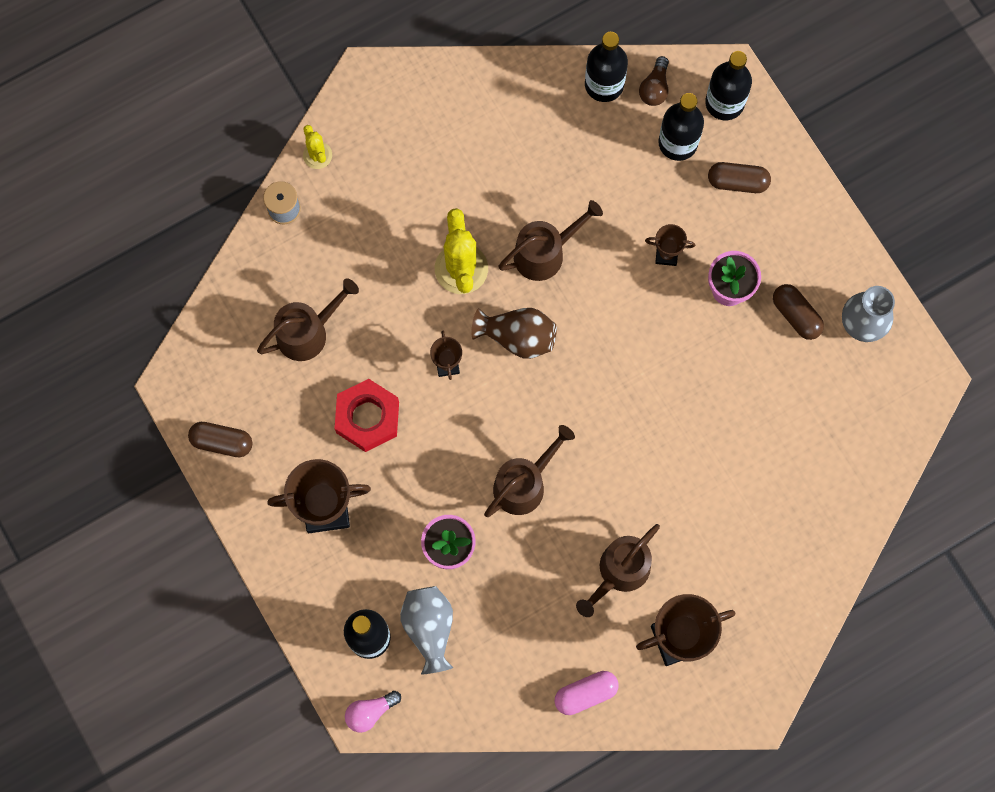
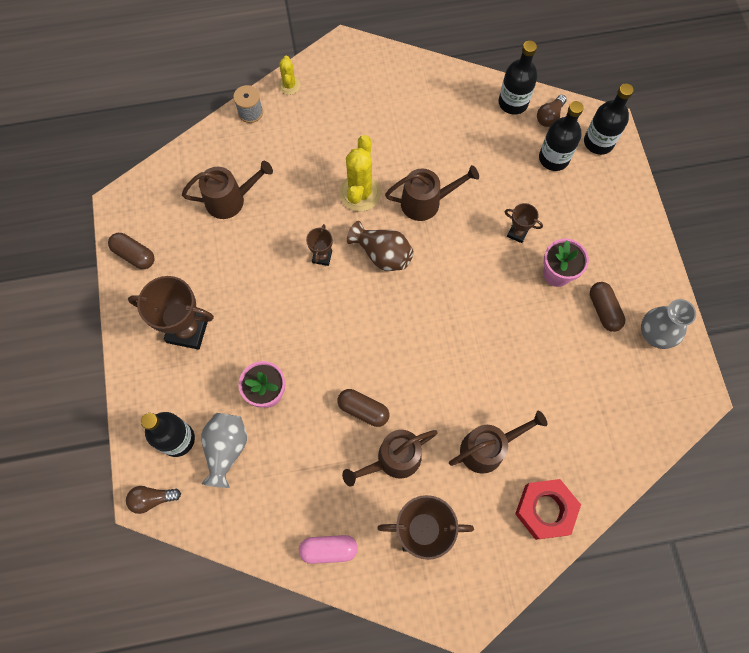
camera: 20 degrees right, 5 degrees down
red nut [334,379,399,452] -> red nut moved to [515,479,581,540]
pink light bulb [345,691,401,733] -> brown light bulb [126,486,181,514]
brown watering can [484,425,575,517] -> brown watering can moved to [449,411,547,474]
brown capsule [708,162,771,193] -> brown capsule moved to [338,389,389,427]

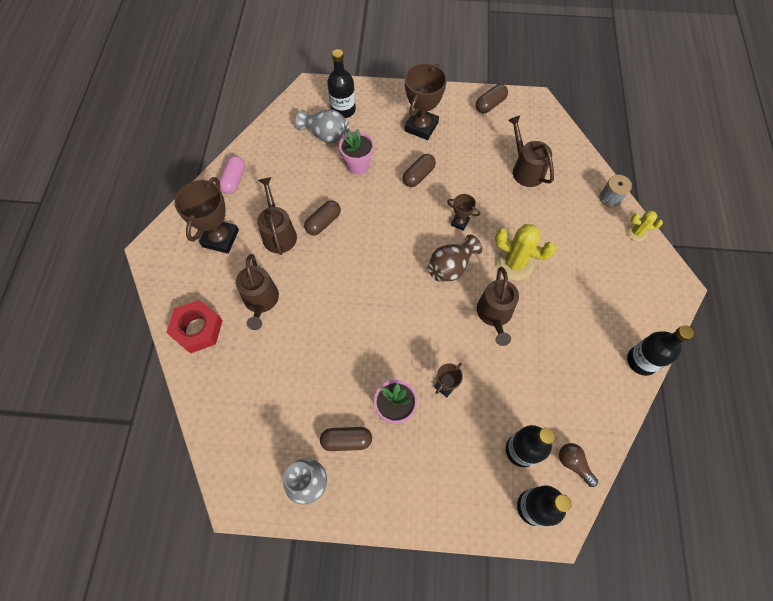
camera: 105 degrees right, 5 degrees down
brown light bulb [126,486,181,514] -> none
brown watering can [182,161,273,219] -> brown watering can turned 150 degrees clockwise [508,116,554,187]
black bottle [499,41,538,115] -> black bottle moved to [627,325,694,376]
none -> brown capsule [403,154,436,187]

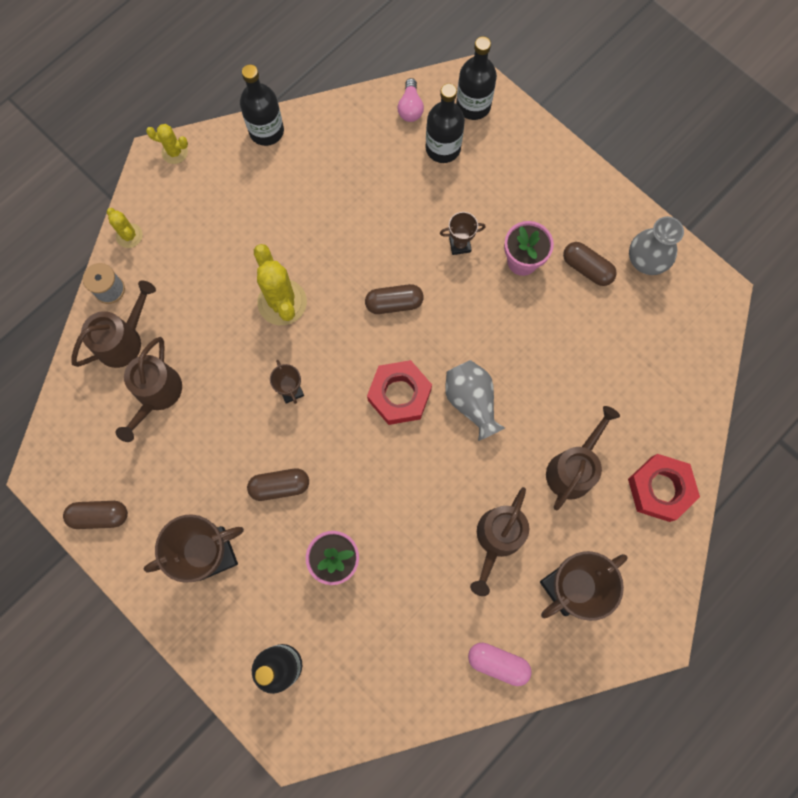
camera: 140 degrees left, 10 degrees up
pink capsule [219,156,245,194] -> pink capsule turned 60 degrees clockwise [468,643,532,686]
grey vase [296,109,349,143] -> grey vase moved to [445,360,505,441]
brown capsule [304,200,341,235] -> brown capsule moved to [365,284,424,314]
brown vase [428,235,482,281] -> none
brown watering can [477,267,519,346] -> brown watering can moved to [71,281,156,368]
brown light bulb [559,443,598,487] -> pink light bulb [398,78,424,122]
none -> yellow cactus [146,124,188,164]
none -> red nut [367,360,432,425]

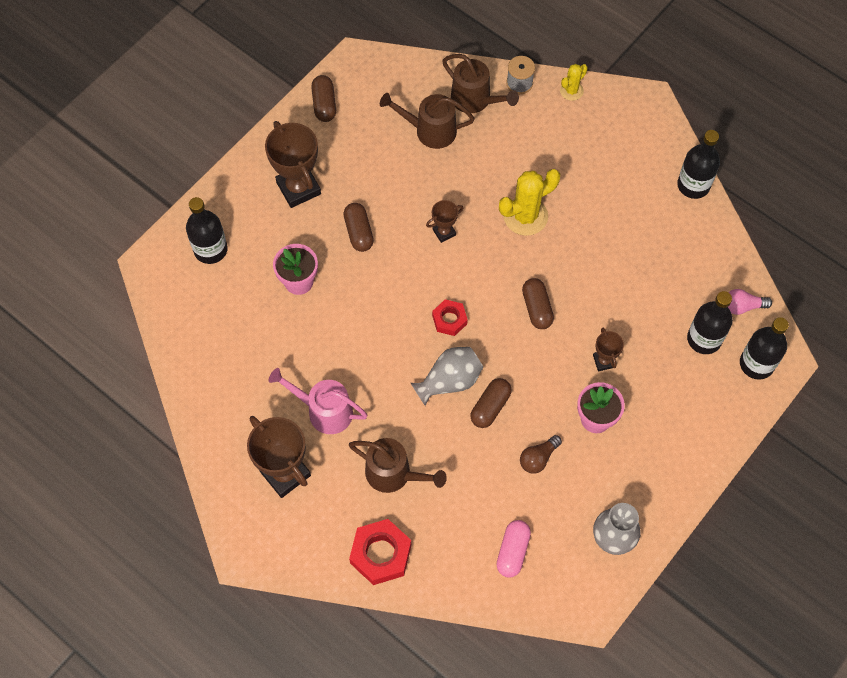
camera: 85 degrees right, 10 degrees down
yellow cactus [146,124,188,164] -> none
red nut [367,360,432,425] -> red nut [432,299,468,336], size x0.61
pink capsule [468,643,532,686] -> pink capsule moved to [496,520,531,578]
brown watering can [470,487,529,596] -> pink watering can [268,368,368,434]
brown capsule [563,242,617,286] -> brown capsule moved to [470,378,512,428]
none -> brown light bulb [520,435,562,473]

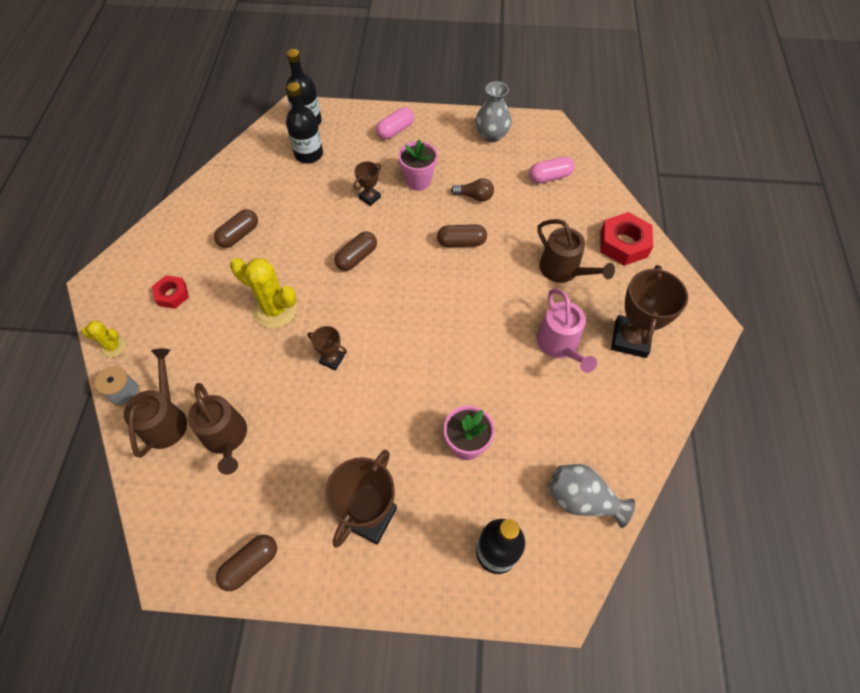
camera: 125 degrees left, 5 degrees down
brown capsule [343,203,374,252] -> brown capsule moved to [214,209,258,248]
brown watering can [349,438,447,493] -> brown watering can turned 150 degrees clockwise [537,219,615,283]
grey vase [411,347,483,406] -> grey vase moved to [549,464,635,528]
red nut [432,299,468,336] -> red nut moved to [152,275,189,309]
black bottle [677,130,720,199] -> none
pink light bulb [728,289,772,315] -> none
none -> pink capsule [376,107,414,140]

